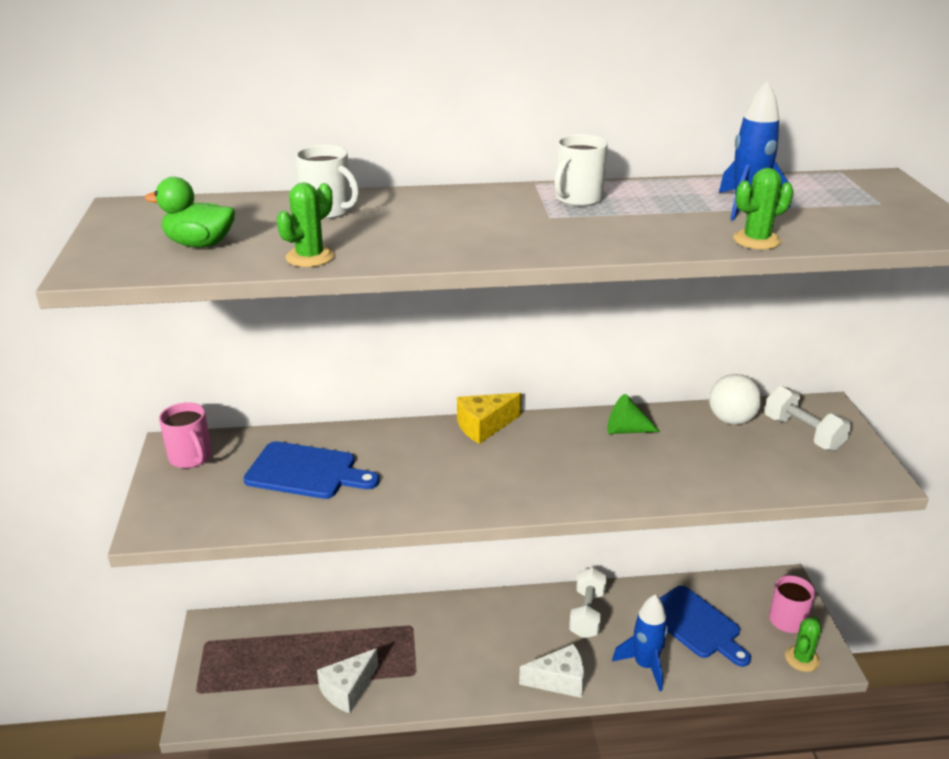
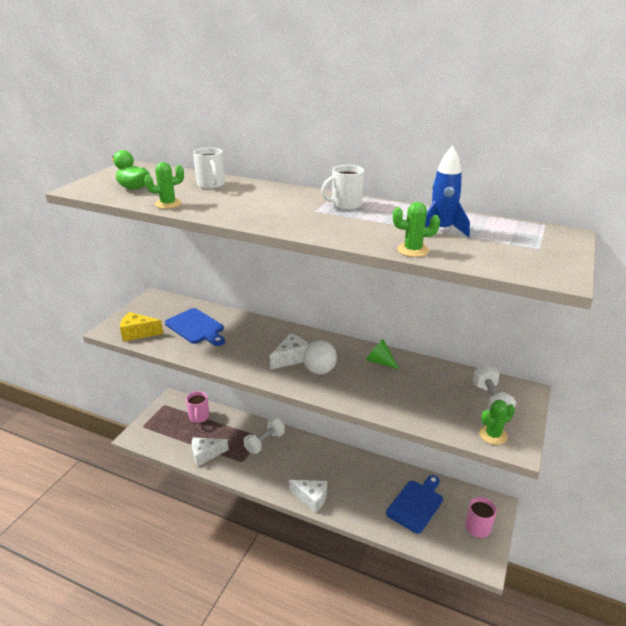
camera: 30 degrees right, 0 degrees up
pink mug [159,402,212,468] -> pink mug moved to [186,391,209,423]
yellow cheese [457,393,522,444] -> yellow cheese moved to [120,312,163,341]
white dumbbell [569,568,607,638] -> white dumbbell moved to [244,418,285,454]
blue rocket [612,595,668,691] -> none
blue cutting board [659,586,751,667] -> blue cutting board turned 135 degrees counterclockwise [386,475,443,534]
white ball [709,374,762,425] -> white ball moved to [303,340,337,374]
green cactus [785,617,821,672] -> green cactus moved to [479,400,515,445]
none -> white cheese [270,333,309,370]

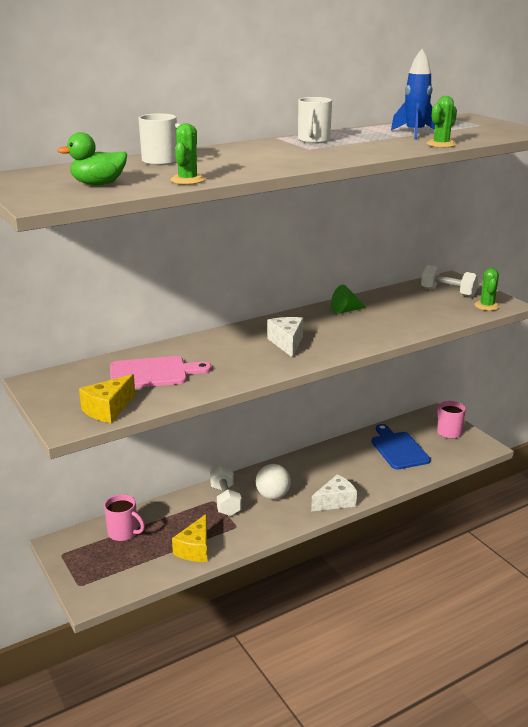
camera: 55 degrees left, 5 degrees down
blue cutting board [165,308,225,346] -> pink cutting board [110,356,212,388]
white cheese [192,438,229,466] -> yellow cheese [172,514,207,562]
white ball [303,340,337,374] -> white ball moved to [256,464,291,499]

